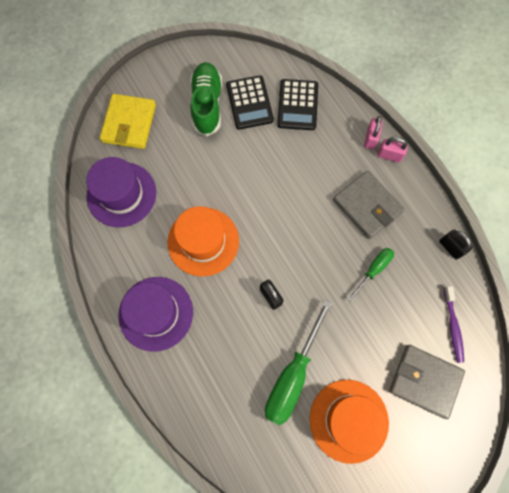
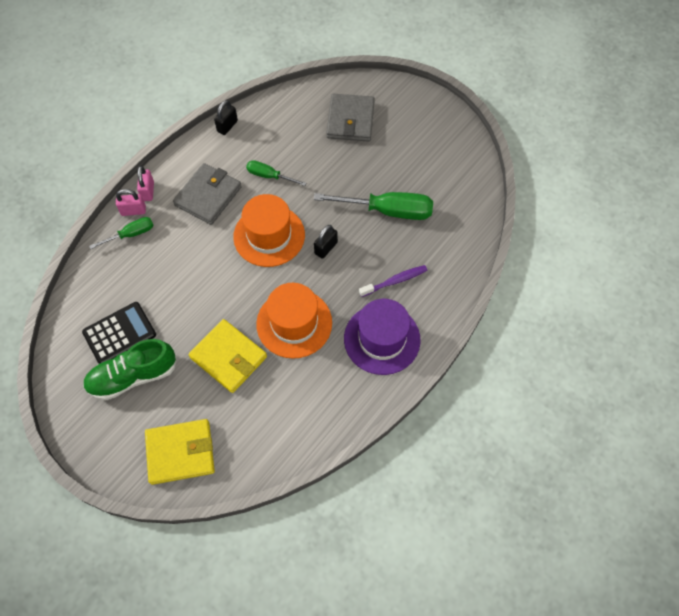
camera: 110 degrees left, 10 degrees down
purple hat [86,157,156,227] -> none
black calculator [277,79,318,130] -> none
orange hat [310,380,389,464] -> orange hat moved to [233,194,305,267]
purple toothbrush [444,286,464,363] -> purple toothbrush moved to [359,265,427,297]
none -> green screwdriver [89,217,154,249]
none -> yellow wallet [189,319,267,393]

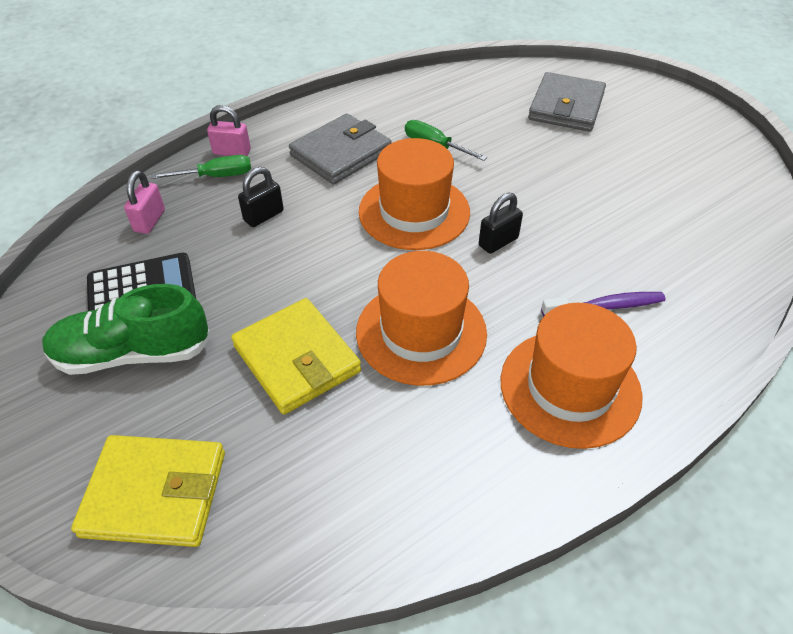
camera: 15 degrees right, 15 degrees down
pink padlock [137,166,154,201] -> pink padlock moved to [124,170,165,234]
black padlock [214,100,238,135] -> black padlock moved to [238,167,284,227]
green screwdriver [314,192,433,220] -> none
purple hat [344,299,421,375] -> orange hat [501,303,643,449]

